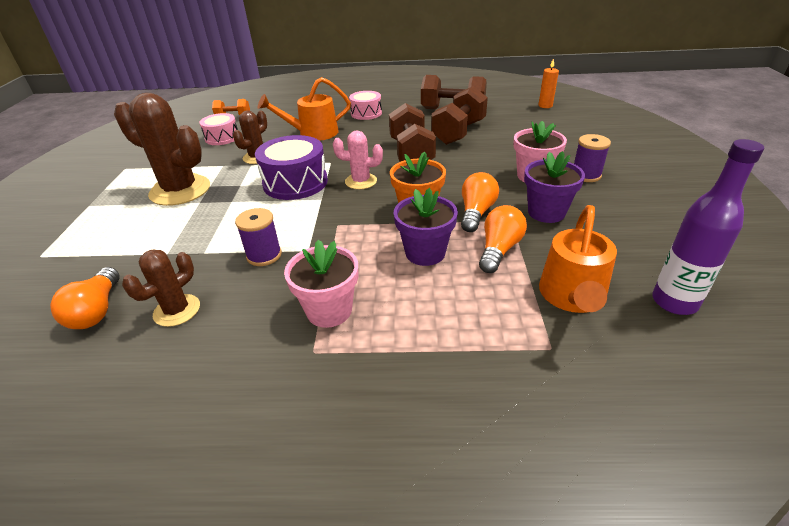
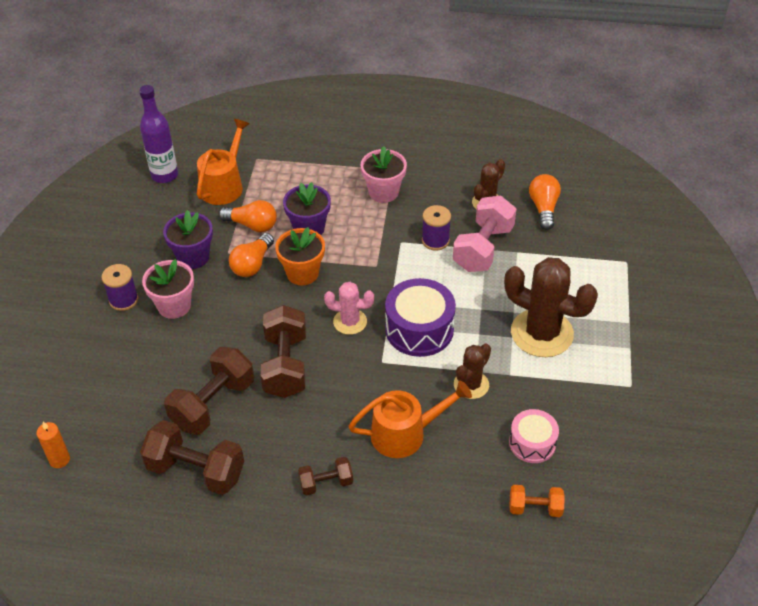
camera: 175 degrees left, 10 degrees up
pink drum [349,91,382,120] -> brown dumbbell [298,457,353,496]
orange light bulb [479,205,527,273] -> orange light bulb turned 105 degrees counterclockwise [219,200,277,232]
none -> pink dumbbell [453,196,517,272]

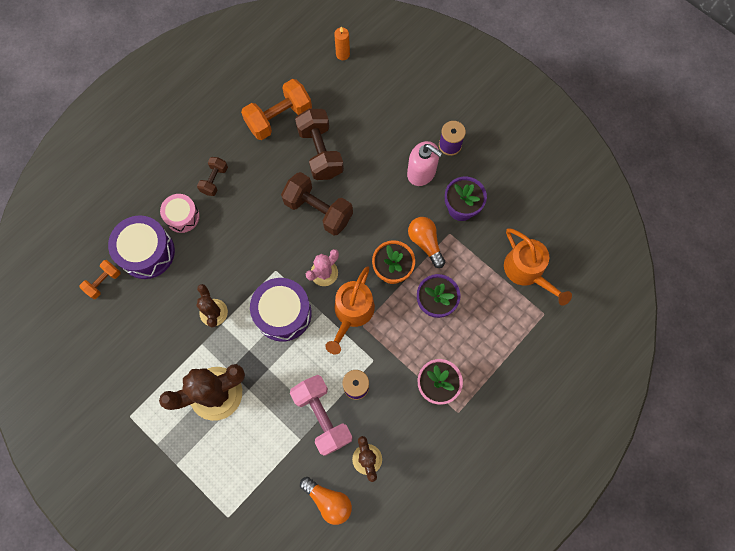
camera: 125 degrees right, 25 degrees up
purple bottle [139,85,178,183] -> none
brown dumbbell [140,420,244,495] -> orange dumbbell [241,79,312,140]
pink flower pot [142,259,194,319] -> pink soap dispenser [407,141,443,186]
orange light bulb [219,200,277,232] -> none
orange watering can [349,381,472,458] -> orange watering can moved to [325,266,375,355]
pink drum [509,409,559,463] -> pink drum moved to [160,194,200,233]
none -> purple drum [108,215,175,279]

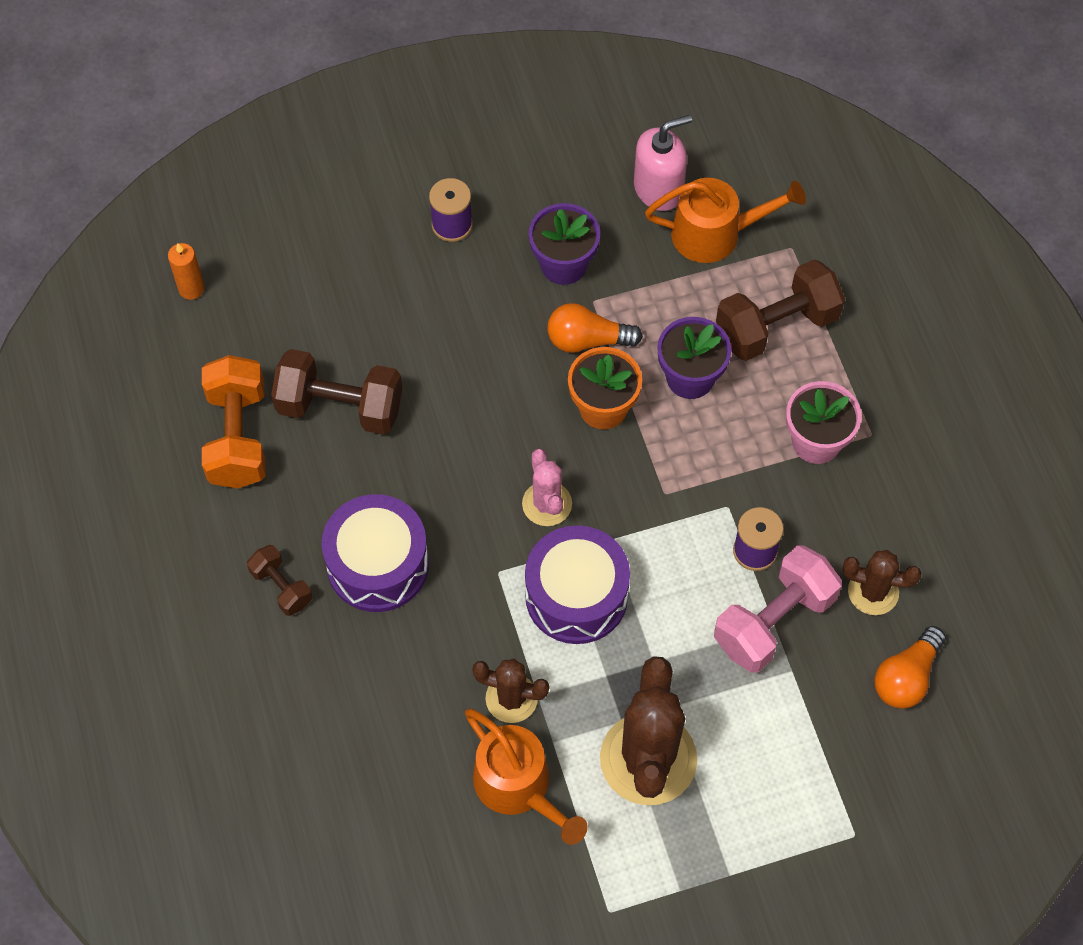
camera: 60 degrees left, 10 degrees down
orange dumbbell [79,260,121,299] -> none
purple drum [108,215,175,279] -> purple drum moved to [322,494,429,612]
pink drum [160,194,200,233] -> none
brown dumbbell [281,172,353,235] -> brown dumbbell moved to [716,259,845,361]
pink dumbbell [290,375,353,456] -> pink dumbbell turned 45 degrees counterclockwise [714,545,842,673]
orange light bulb [300,477,352,525] -> orange light bulb turned 150 degrees clockwise [874,626,946,709]
orange watering can [325,266,375,355] -> orange watering can moved to [465,709,588,845]
pink soap dispenser [407,141,443,186] -> pink soap dispenser moved to [634,115,692,211]

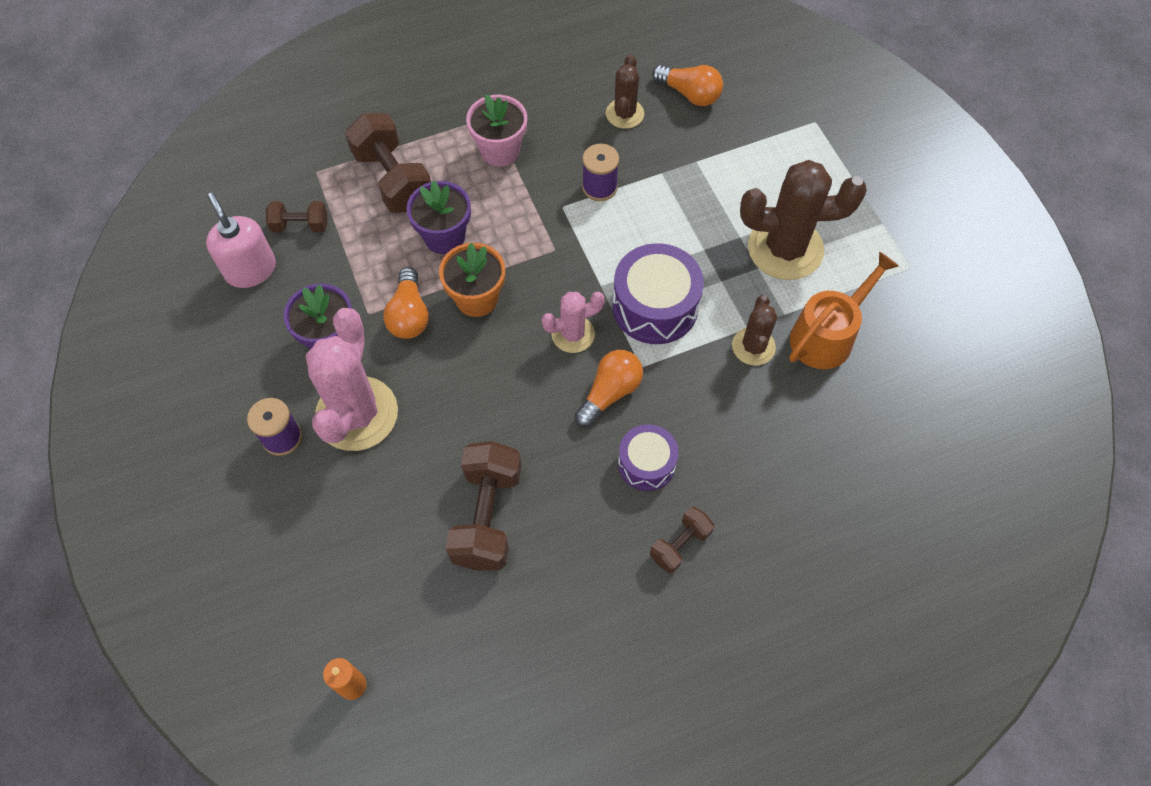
camera: 95 degrees left, 0 degrees up
orange dumbbell [202,355,266,489] -> none
purple drum [322,494,429,612] -> purple drum [618,424,679,491], size x0.62
orange watering can [645,178,806,263] -> brown dumbbell [266,201,327,232]
pink dumbbell [714,545,842,673] -> none
none -> pink cactus [306,308,398,451]
none -> orange light bulb [575,350,643,427]

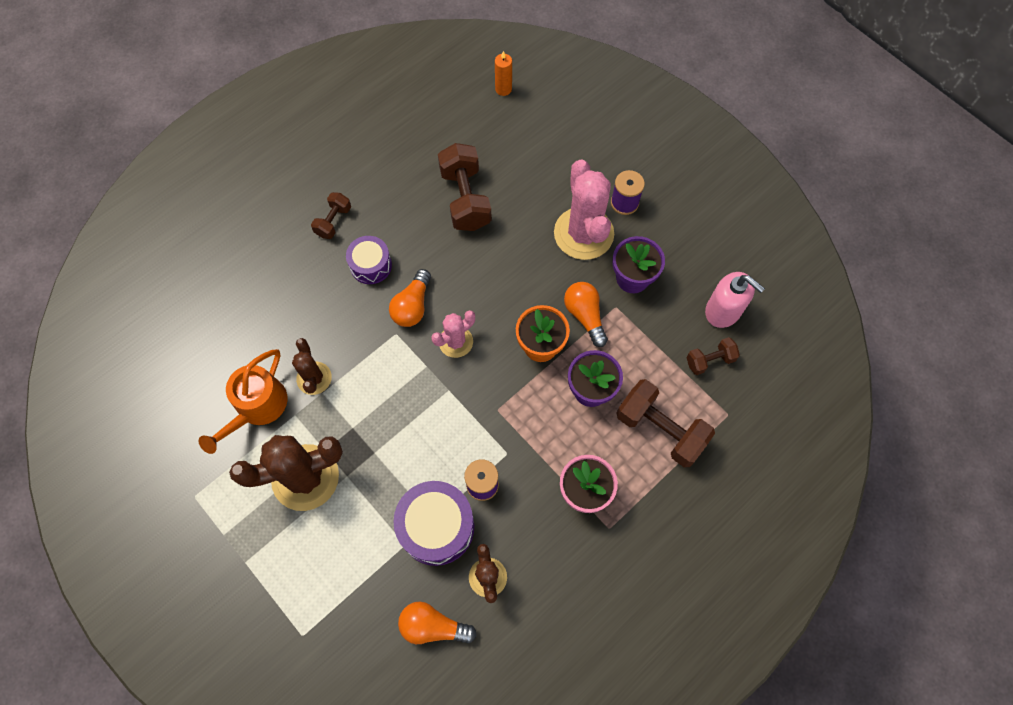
camera: 160 degrees right, 5 degrees up
purple drum [613,243,704,344] -> purple drum moved to [393,481,474,566]

